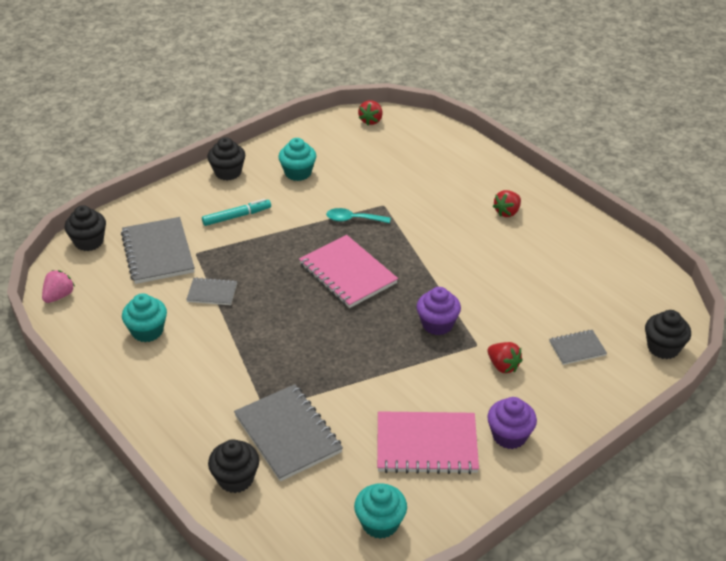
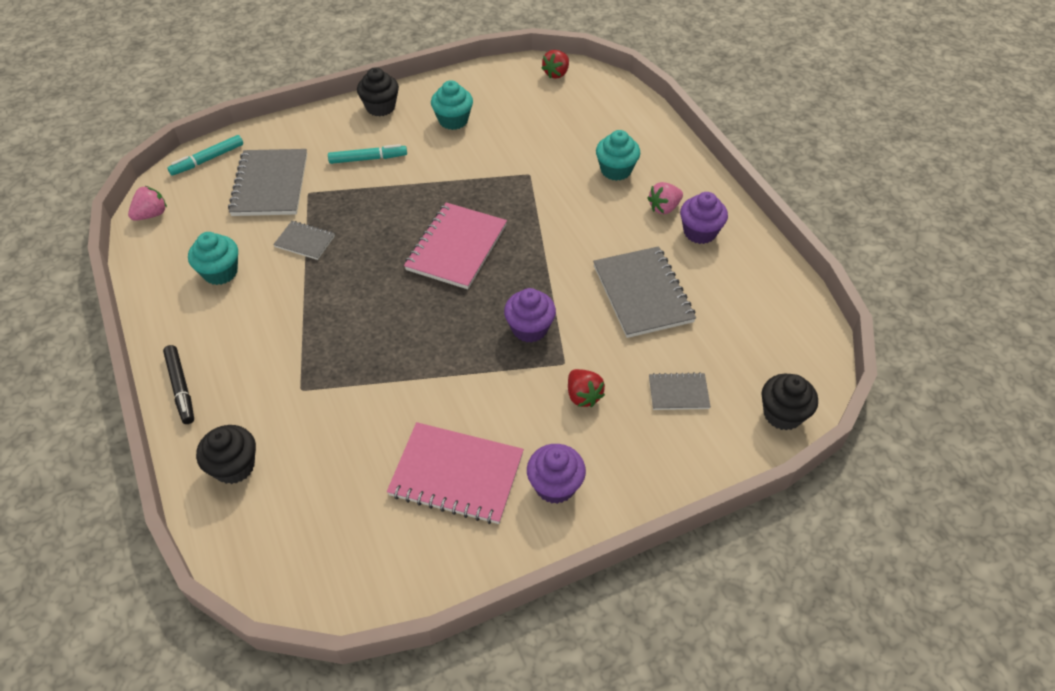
camera: 15 degrees right, 10 degrees up
black cupcake [65,205,106,251] -> turquoise marker [167,135,243,176]
grey notebook [234,384,343,481] -> grey notebook moved to [593,246,696,338]
pink notebook [299,235,398,308] -> pink notebook turned 45 degrees clockwise [404,202,507,289]
turquoise spoon [326,208,390,223] -> none
turquoise cupcake [354,483,407,539] -> turquoise cupcake moved to [596,130,640,181]
red strawberry [493,190,521,217] -> pink strawberry [647,182,683,214]
none -> black marker [163,345,194,424]
none -> purple cupcake [680,192,728,244]

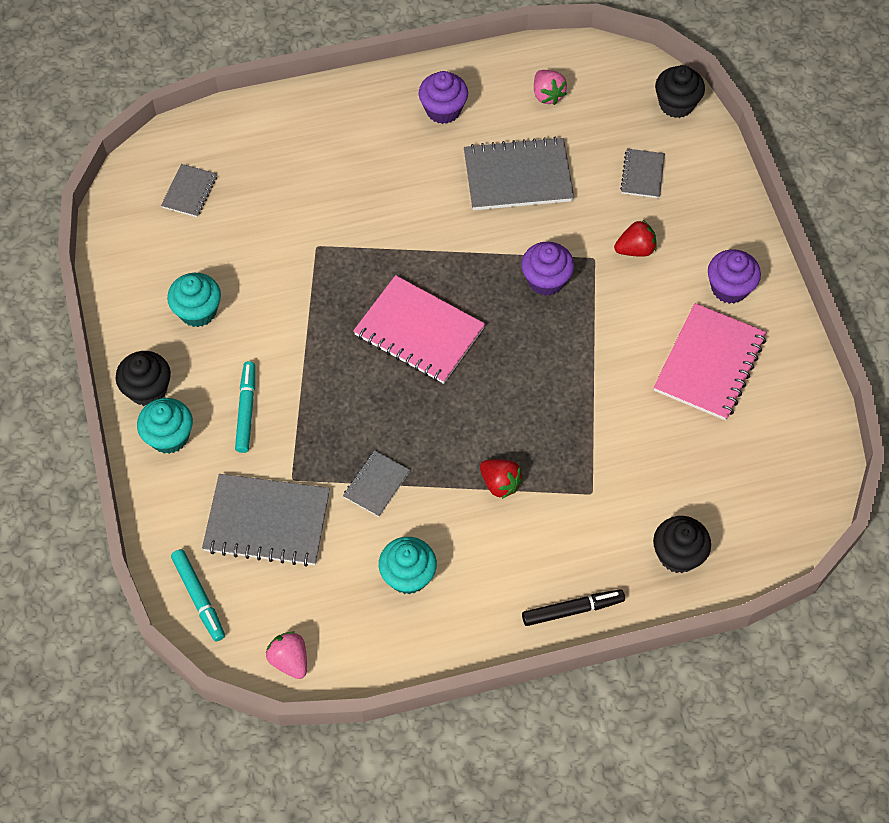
camera: 80 degrees left, 10 degrees up
red strawberry [541,50,569,79] -> red strawberry moved to [480,459,523,499]
turquoise cupcake [596,130,640,181] -> turquoise cupcake moved to [137,398,193,454]
pink strawberry [647,182,683,214] -> pink strawberry moved to [534,70,567,105]
none -> grey notebook [161,164,217,217]

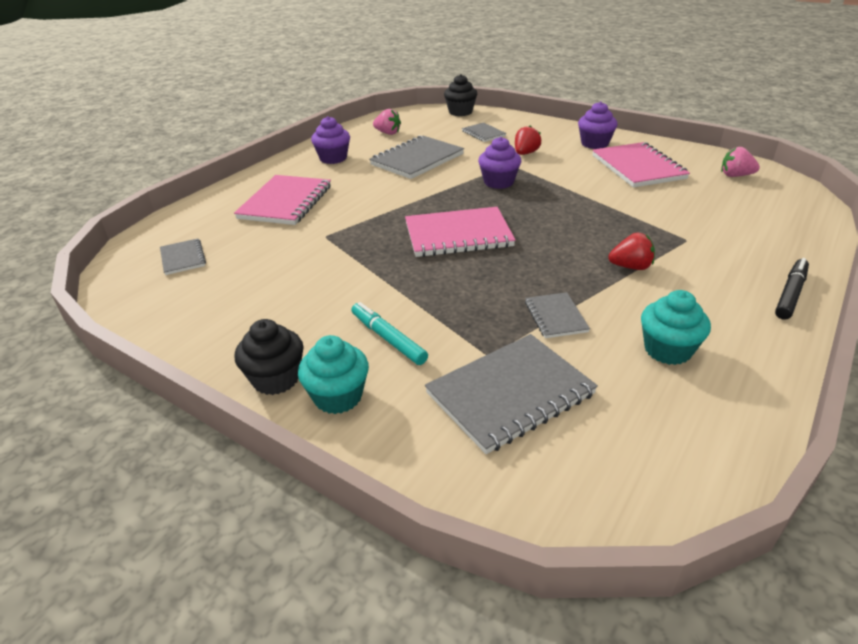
camera: 40 degrees left, 25 degrees down
turquoise cupcake [167,273,221,327] -> none
turquoise marker [171,549,225,642] -> none
pink strawberry [266,631,307,679] -> pink strawberry moved to [721,147,760,177]
black cupcake [653,516,711,573] -> none
none -> pink notebook [234,175,331,225]

